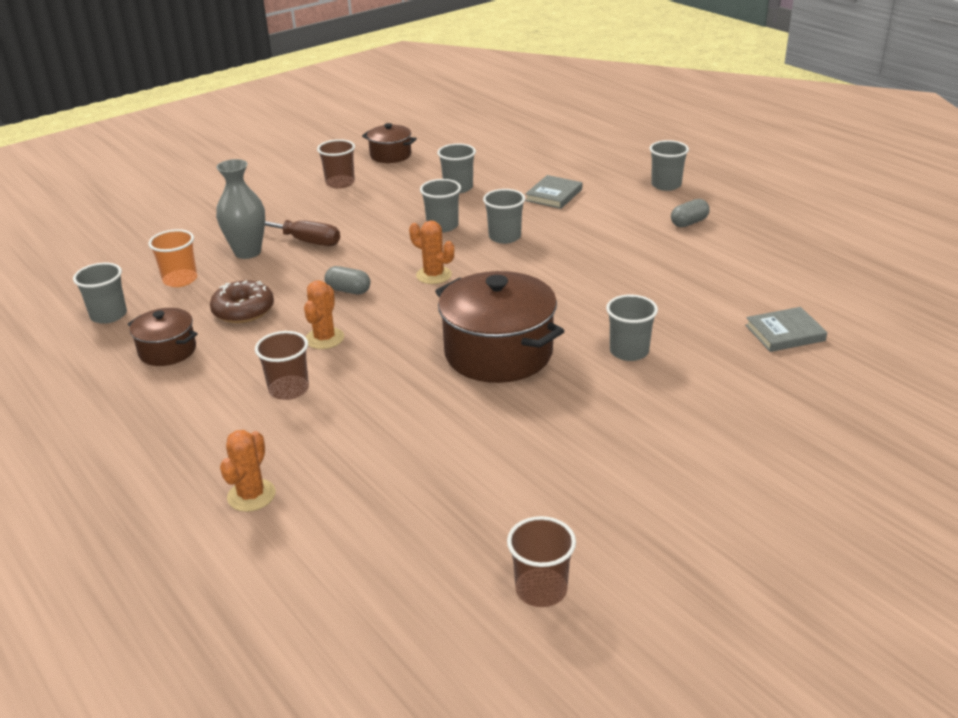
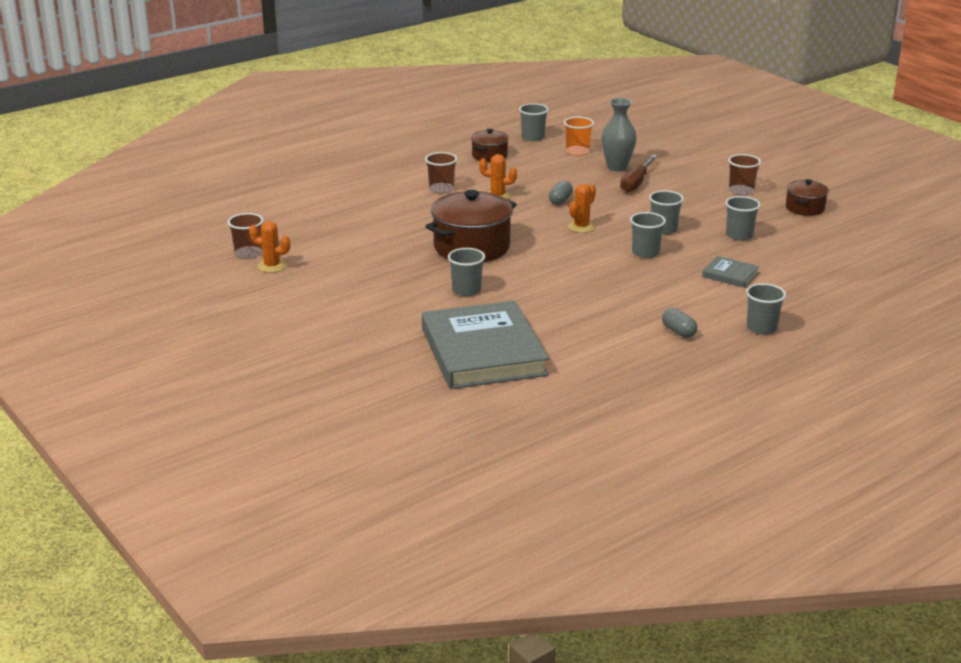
camera: 90 degrees right, 5 degrees down
brown donut [210,280,274,323] -> none
orange cactus [220,430,276,512] -> orange cactus moved to [249,221,290,273]
grey book [745,307,827,352] -> grey book [422,300,549,389], size x2.39

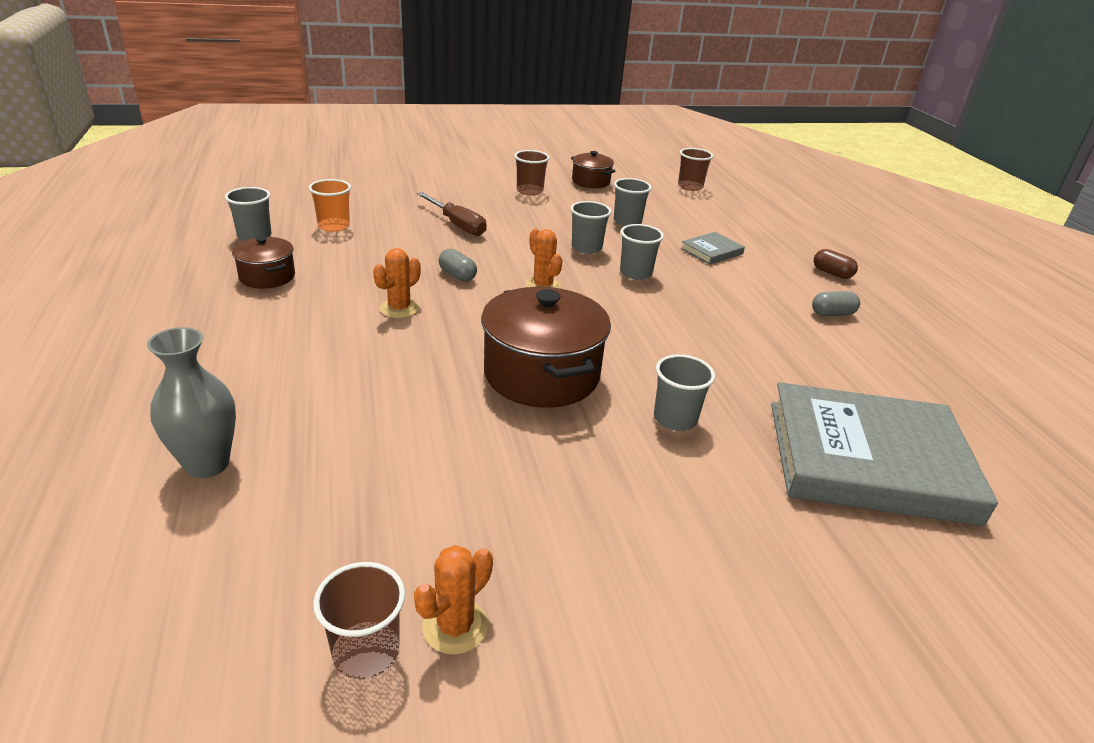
camera: 70 degrees left, 5 degrees up
brown cup [425,152,457,194] -> brown cup moved to [678,148,713,191]
grey vase [601,98,637,172] -> grey vase moved to [147,327,236,478]
grey cup [746,283,786,335] -> brown capsule [814,249,858,279]

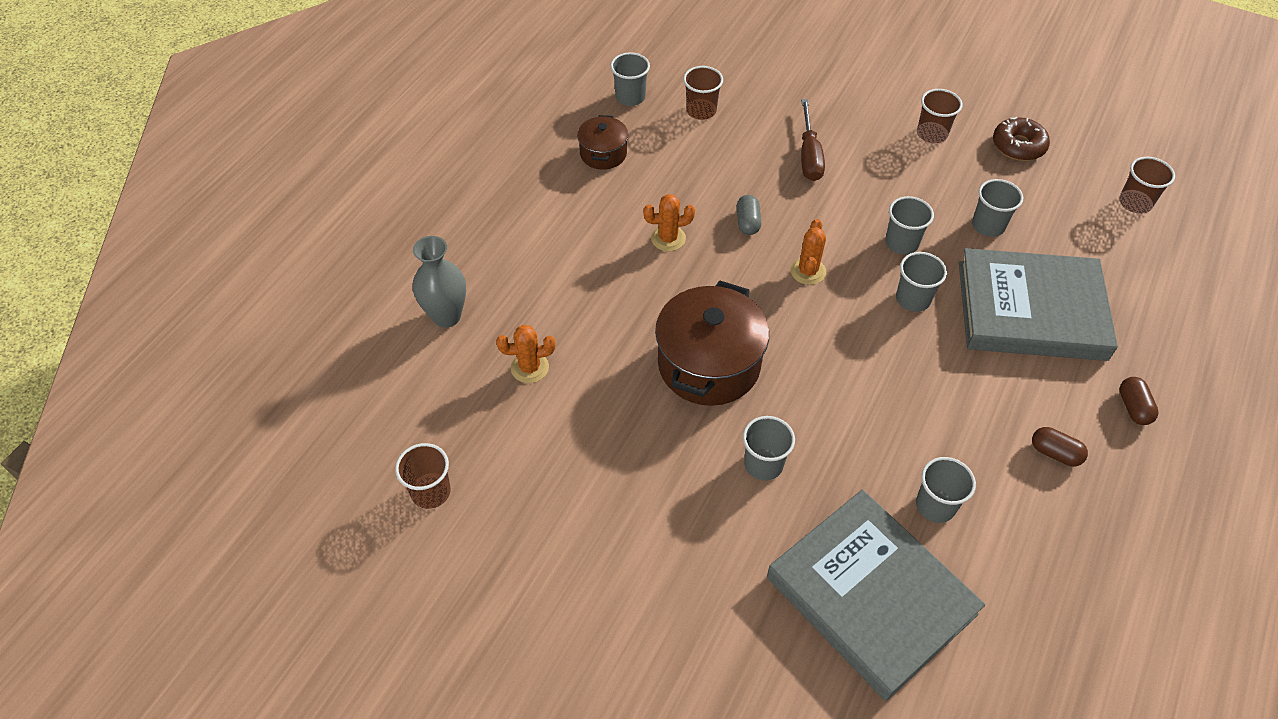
camera: 45 degrees right, 20 degrees up
orange cup [309,179,351,232] -> brown cup [683,66,723,120]
orange cactus [414,545,493,655] -> orange cactus moved to [496,325,555,383]
brown pot [571,151,616,188] -> brown donut [993,117,1050,161]
grey book [681,232,745,265] -> grey book [959,248,1118,361], size x2.39
grey capsule [812,291,860,316] -> brown capsule [1032,427,1088,466]
none -> grey cup [916,457,976,523]

